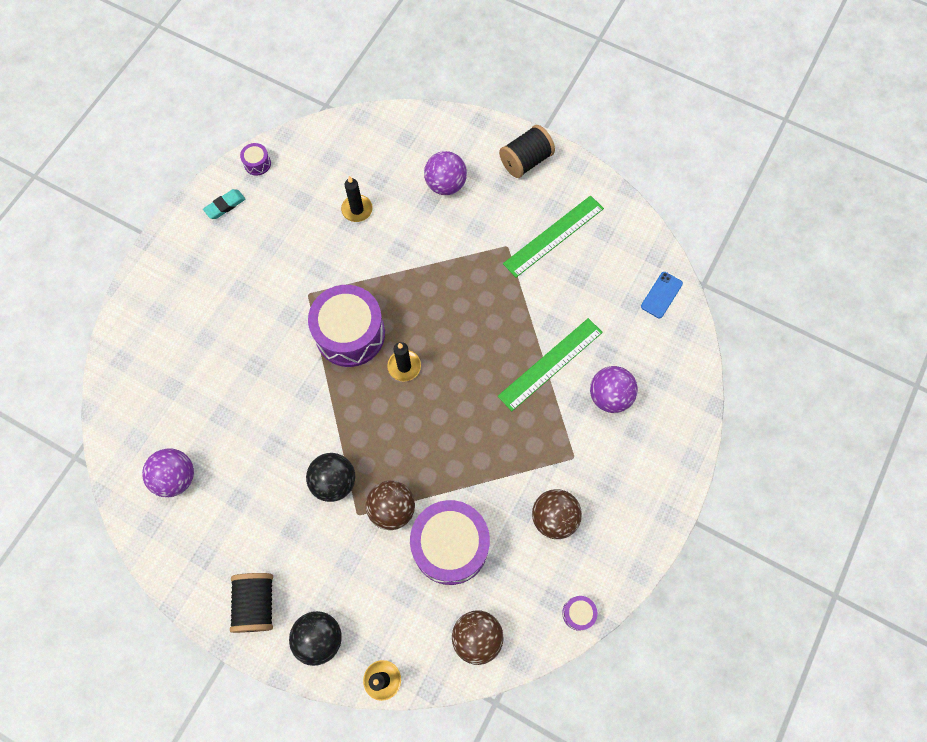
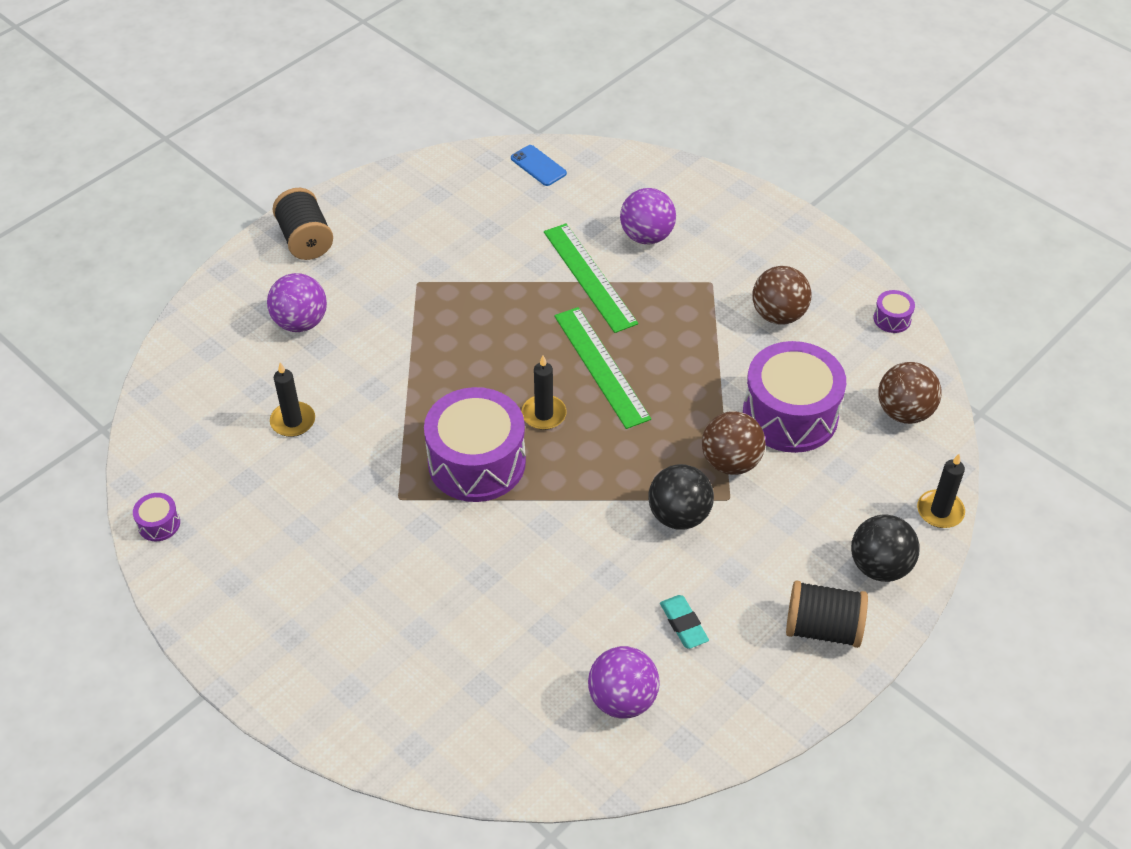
camera: 75 degrees left, 20 degrees down
turquoise eraser [203,189,245,219] -> turquoise eraser moved to [660,595,709,649]
green ruler [503,195,604,277] -> green ruler moved to [554,307,651,429]

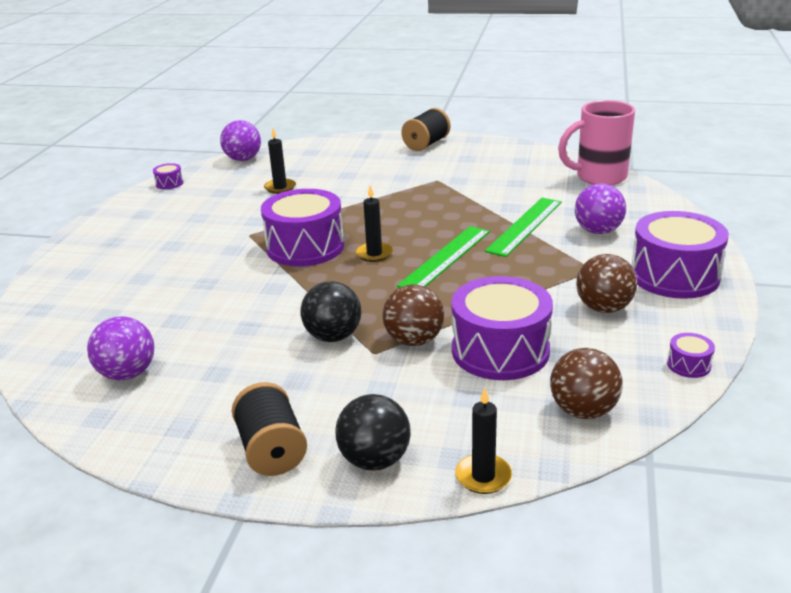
camera: 60 degrees right, 20 degrees down
purple ball [267,273,327,332] -> purple ball moved to [220,120,261,161]
blue phone [511,145,567,186] -> pink mug [558,100,635,185]
turquoise eraser [660,595,709,649] -> none
none -> purple drum [631,211,729,299]

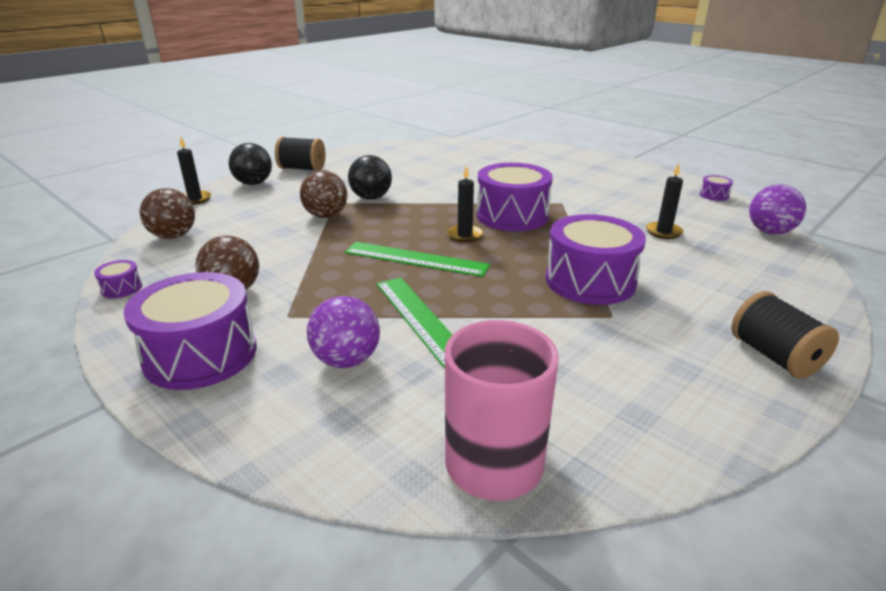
camera: 120 degrees right, 0 degrees up
purple ball [87,316,154,380] -> none
green ruler [397,226,490,288] -> green ruler turned 45 degrees counterclockwise [345,242,490,277]
purple drum [451,276,553,380] -> purple drum moved to [546,214,646,305]

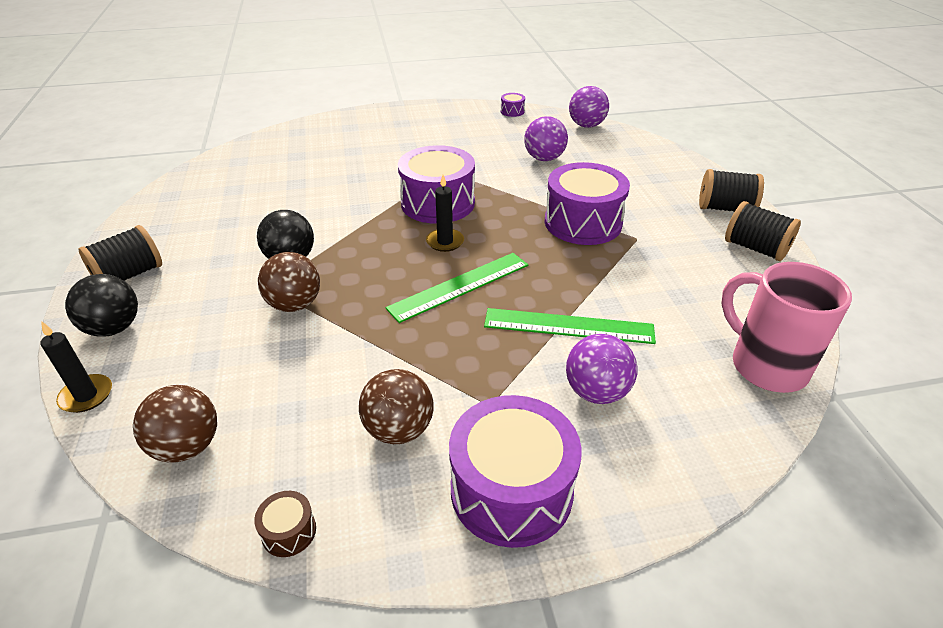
camera: 55 degrees left, 10 degrees up
purple drum [94,260,142,298] -> brown drum [254,491,316,557]
black candle [646,163,684,239] -> purple ball [524,116,568,161]
none -> black spool [725,201,801,261]

